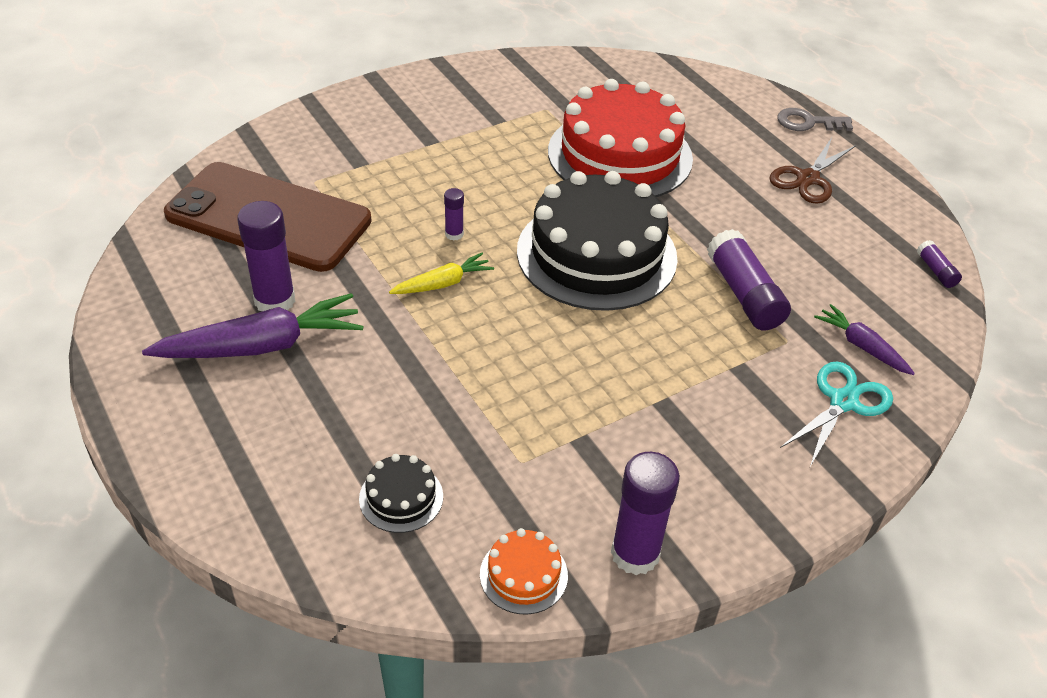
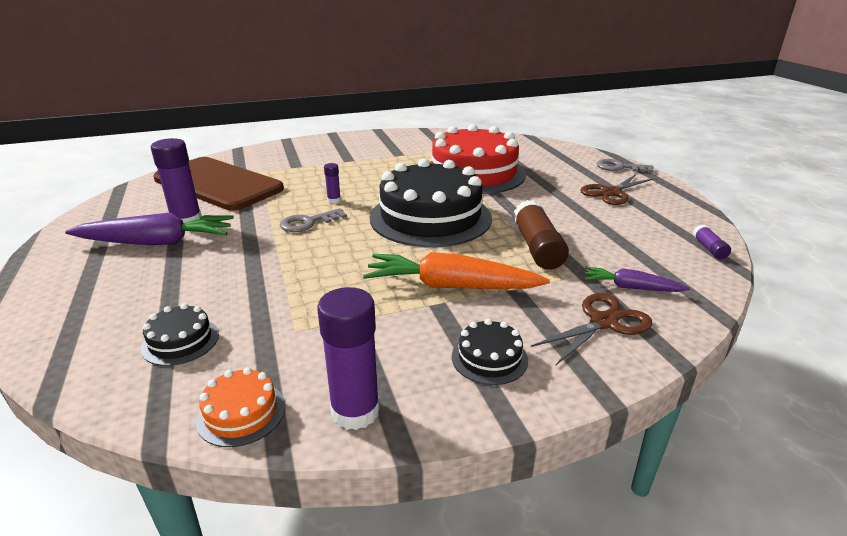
camera: 15 degrees right, 15 degrees down
yellow carrot [389,253,494,294] -> grey key [280,208,347,232]
purple glue stick [707,229,791,330] -> brown glue stick [513,200,569,270]
turquoise scissors [780,361,893,467] -> brown scissors [531,293,652,365]
purple carrot [814,304,915,375] -> purple carrot turned 45 degrees counterclockwise [584,267,690,292]
none -> orange carrot [363,252,550,289]
none -> black cake [452,319,528,385]

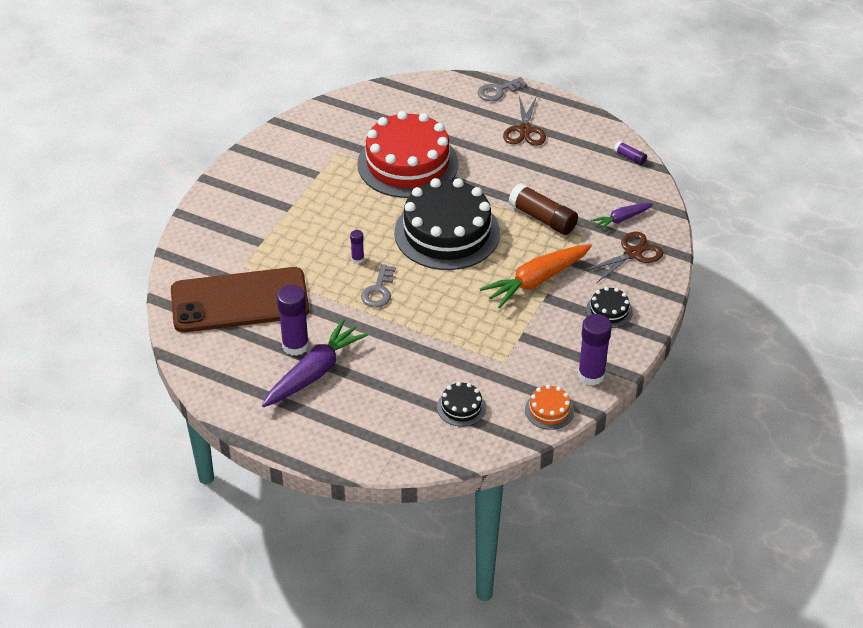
camera: 45 degrees left, 15 degrees up
brown scissors [531,293,652,365] -> brown scissors turned 45 degrees clockwise [584,232,664,283]

